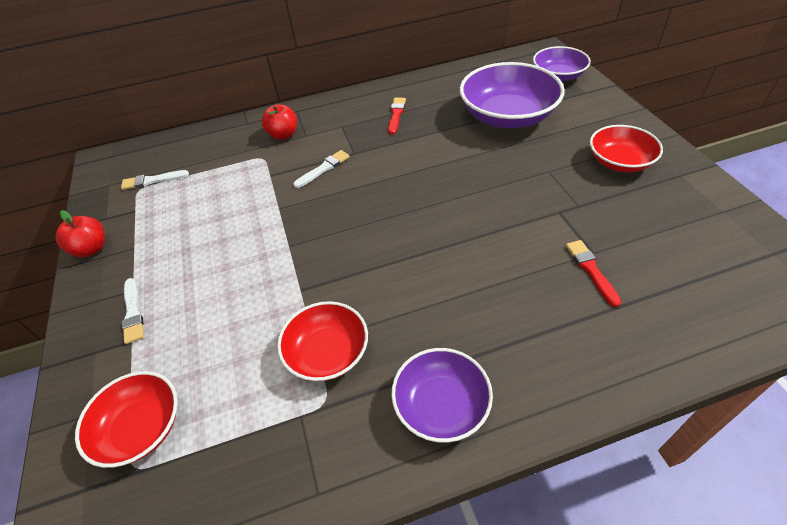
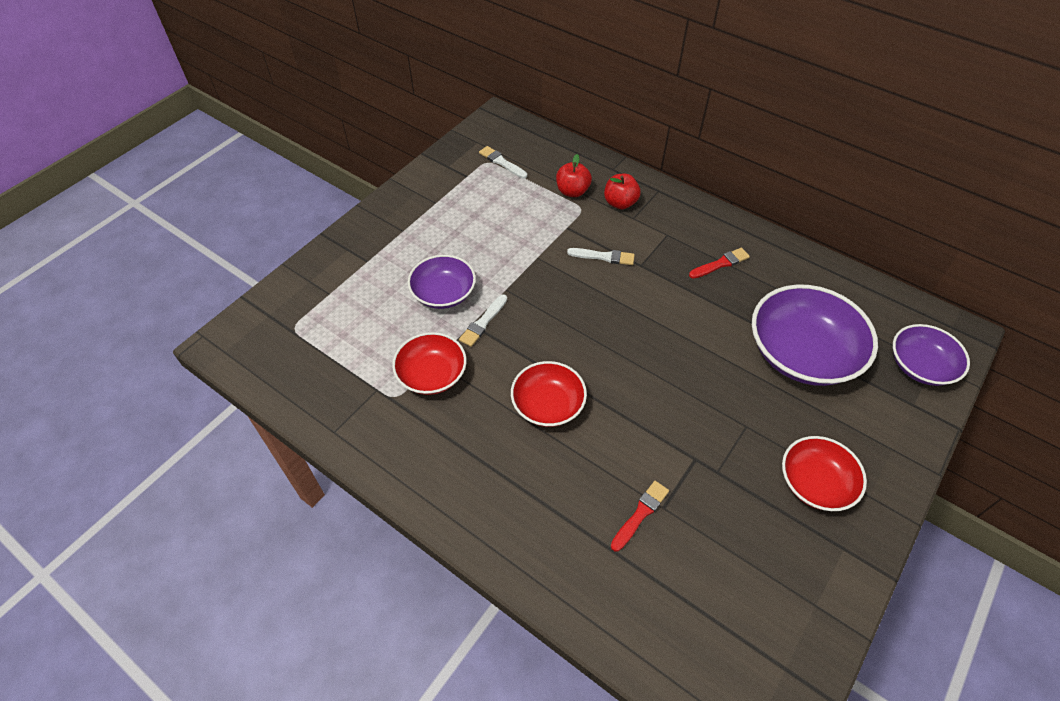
camera: 50 degrees right, 5 degrees up
red apple [56,210,105,257] -> red apple moved to [556,154,592,197]
red bowl [75,371,178,468] -> red bowl moved to [511,361,587,427]
white brush [122,278,144,344] -> white brush moved to [459,294,507,347]
purple bowl [391,348,493,443] -> purple bowl moved to [408,255,476,309]

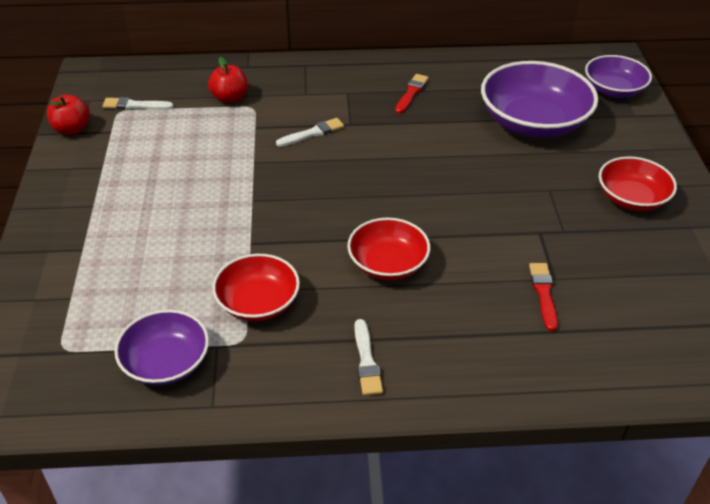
camera: 40 degrees left, 10 degrees down
purple bowl [408,255,476,309] -> purple bowl moved to [114,310,209,385]
white brush [459,294,507,347] -> white brush moved to [354,319,383,396]
red apple [604,174,641,209] -> red apple moved to [47,94,90,135]

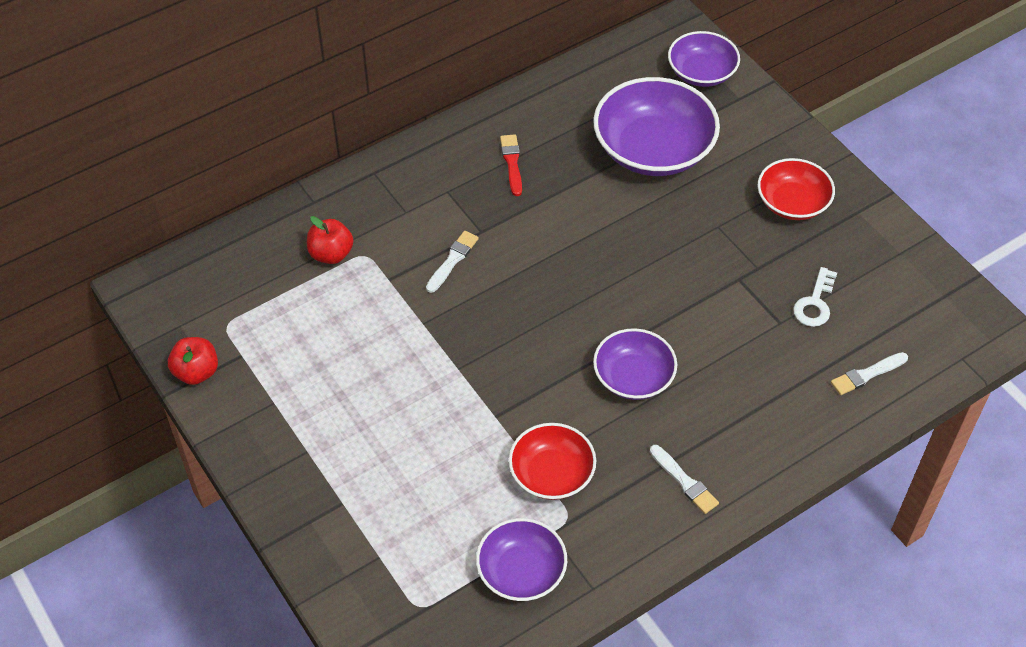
camera: 30 degrees left, 10 degrees up
white brush [102,97,174,110] -> white brush moved to [831,352,908,395]
red bowl [347,218,430,280] -> purple bowl [593,328,677,400]
red brush [529,263,558,331] -> none
none -> white key [793,267,837,327]

